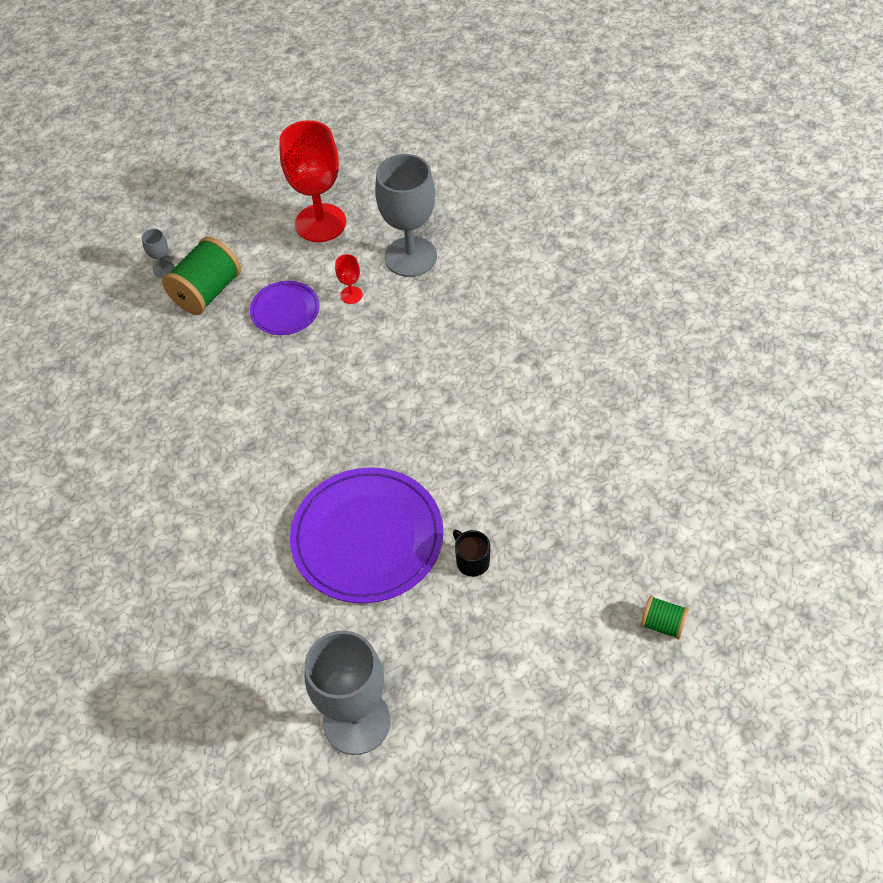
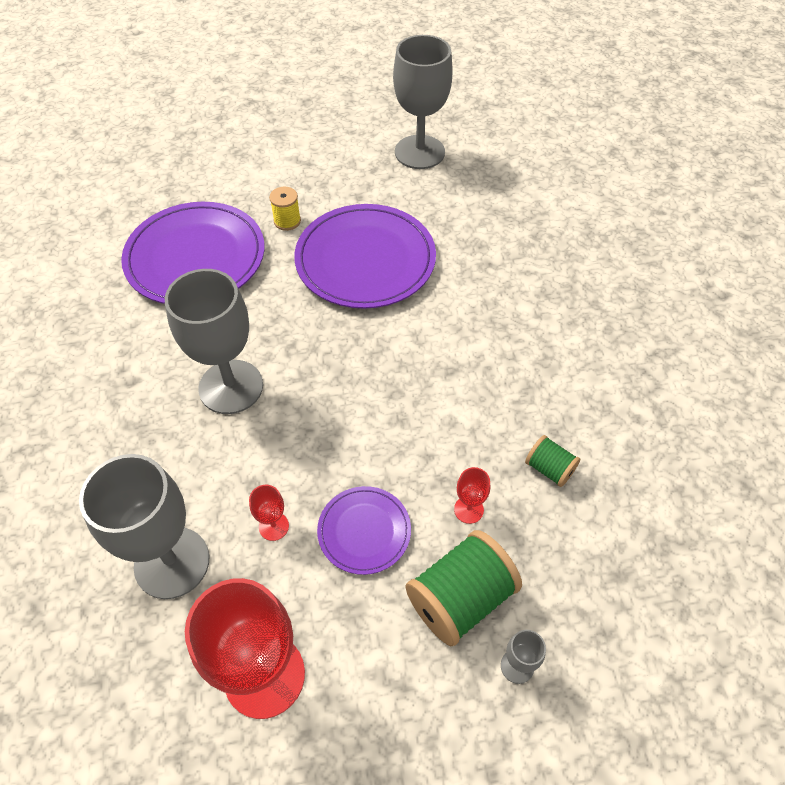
camera: 165 degrees left, 0 degrees up
black mug [453,530,490,577] -> yellow spool [269,187,301,231]
green spool [640,596,689,639] -> green spool moved to [525,435,580,487]
none -> purple plate [121,202,265,304]
none -> grey goblet [165,269,263,414]
none -> red goblet [454,467,490,524]

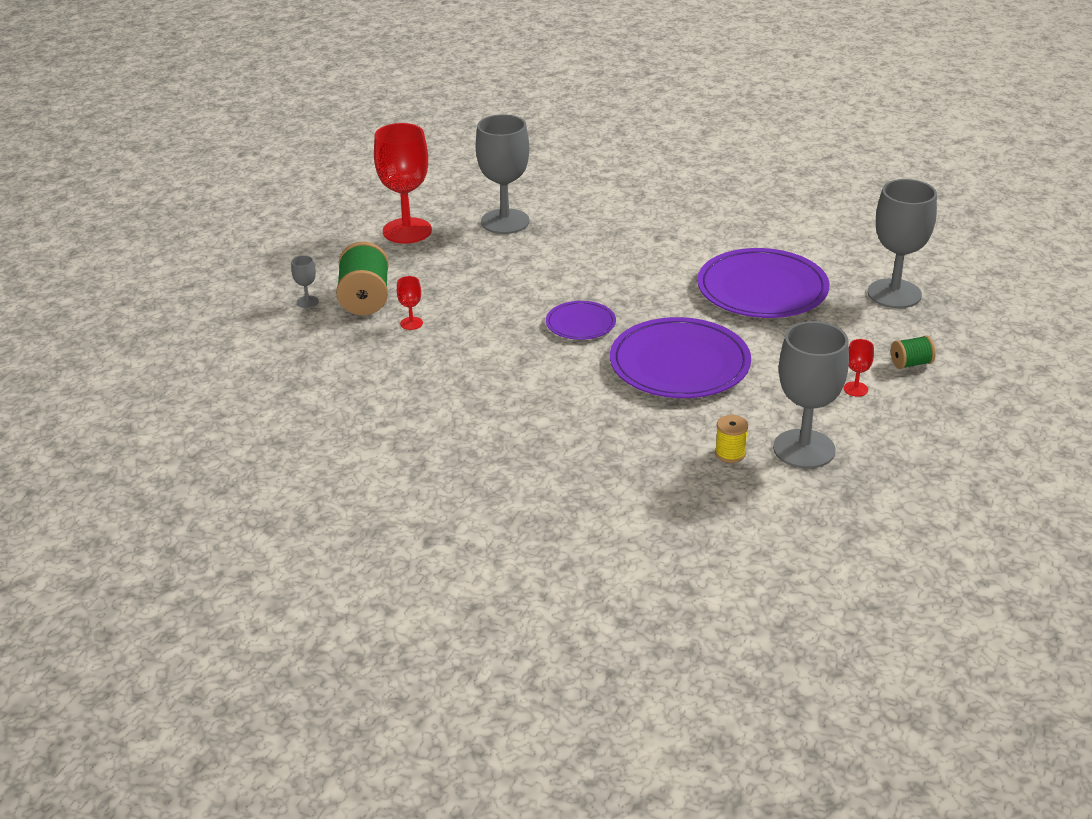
camera: 125 degrees right, 20 degrees down
grey goblet [165,269,263,414] -> grey goblet moved to [868,179,937,308]
red goblet [249,485,289,541] -> red goblet moved to [844,339,874,397]
yellow spool [269,187,301,231] -> yellow spool moved to [715,415,748,463]
purple plate [317,486,411,575] -> purple plate moved to [546,301,616,340]
green spool [525,435,580,487] -> green spool moved to [891,335,936,369]

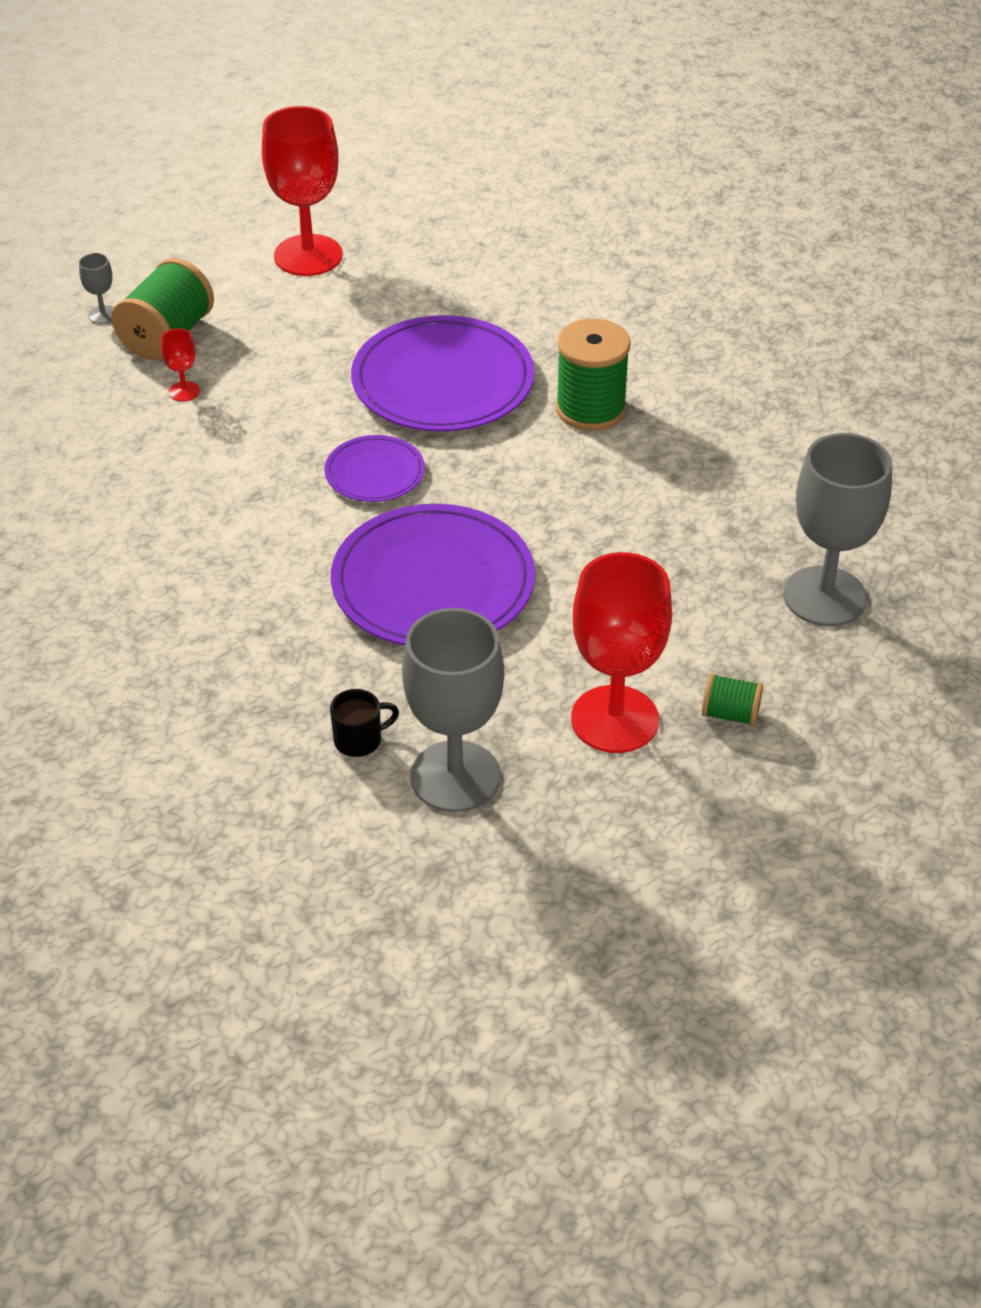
camera: 30 degrees right, 10 degrees up
grey goblet [476,114,530,234] -> none
purple plate [697,248,830,318] -> purple plate moved to [351,315,534,432]
yellow spool [715,415,748,463] -> black mug [330,689,399,757]
red goblet [844,339,874,397] -> red goblet [571,552,672,753], size x2.40
none -> green spool [555,318,631,431]

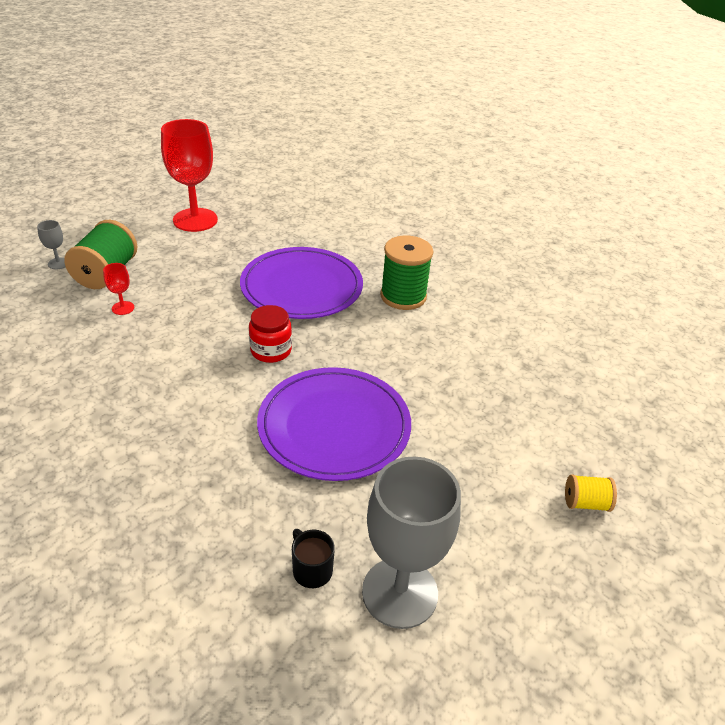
camera: 15 degrees left, 5 degrees down
purple plate [324,435,425,502] -> red jar [249,305,292,363]
black mug [330,689,399,757] -> black mug turned 90 degrees counterclockwise [292,529,335,588]
red goblet [571,552,672,753] -> none
green spool [702,673,763,726] -> yellow spool [565,474,617,512]
grey goblet [784,433,892,626] -> none

